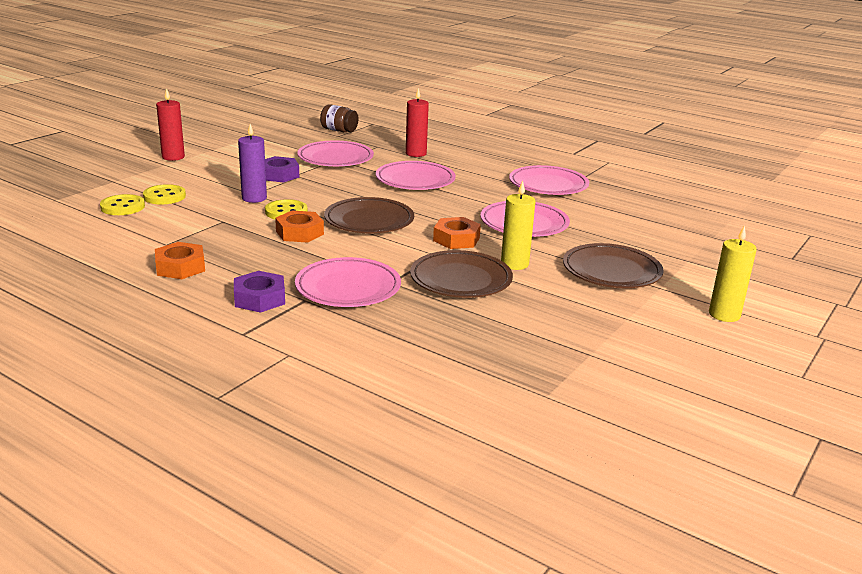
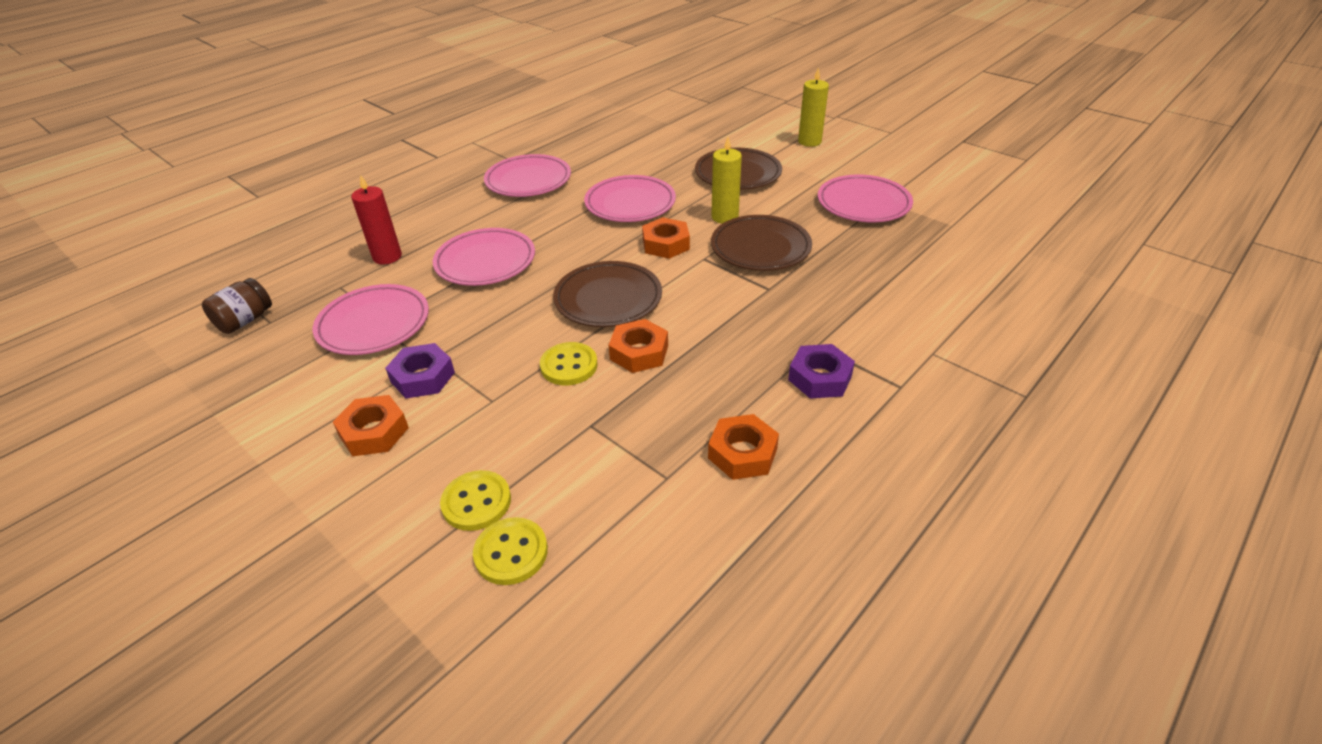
camera: 80 degrees left, 15 degrees up
red candle [156,88,185,161] -> none
purple candle [238,124,267,203] -> none
pink plate [295,257,401,307] -> pink plate moved to [818,175,913,222]
none -> orange nut [333,395,409,456]

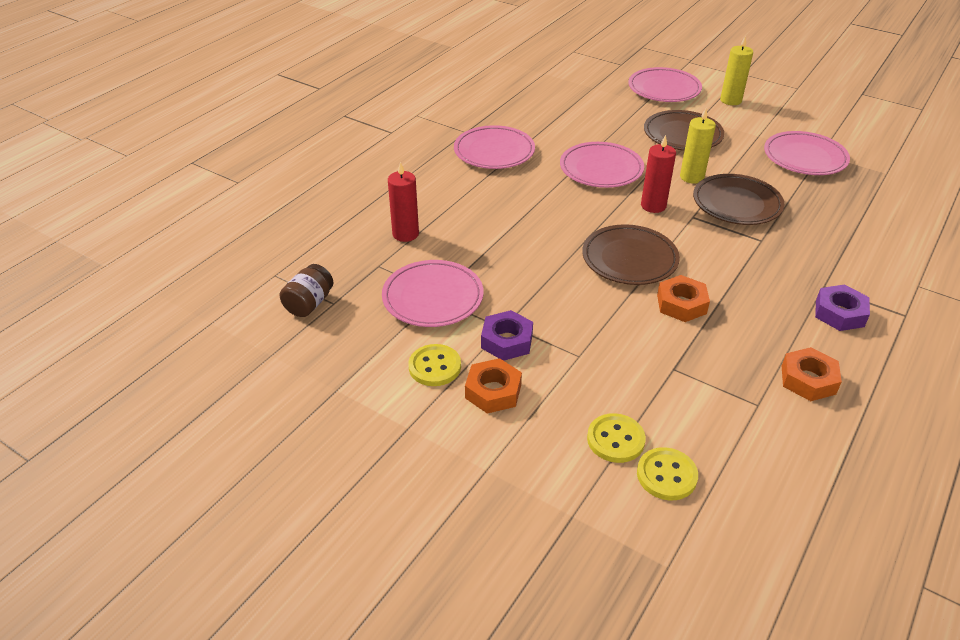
camera: 10 degrees left, 0 degrees up
pink plate [433,228,535,286] -> pink plate moved to [628,67,702,102]
yellow button [540,342,598,385] -> yellow button moved to [408,344,461,386]
orange nut [642,217,690,259] -> red candle [641,135,676,213]

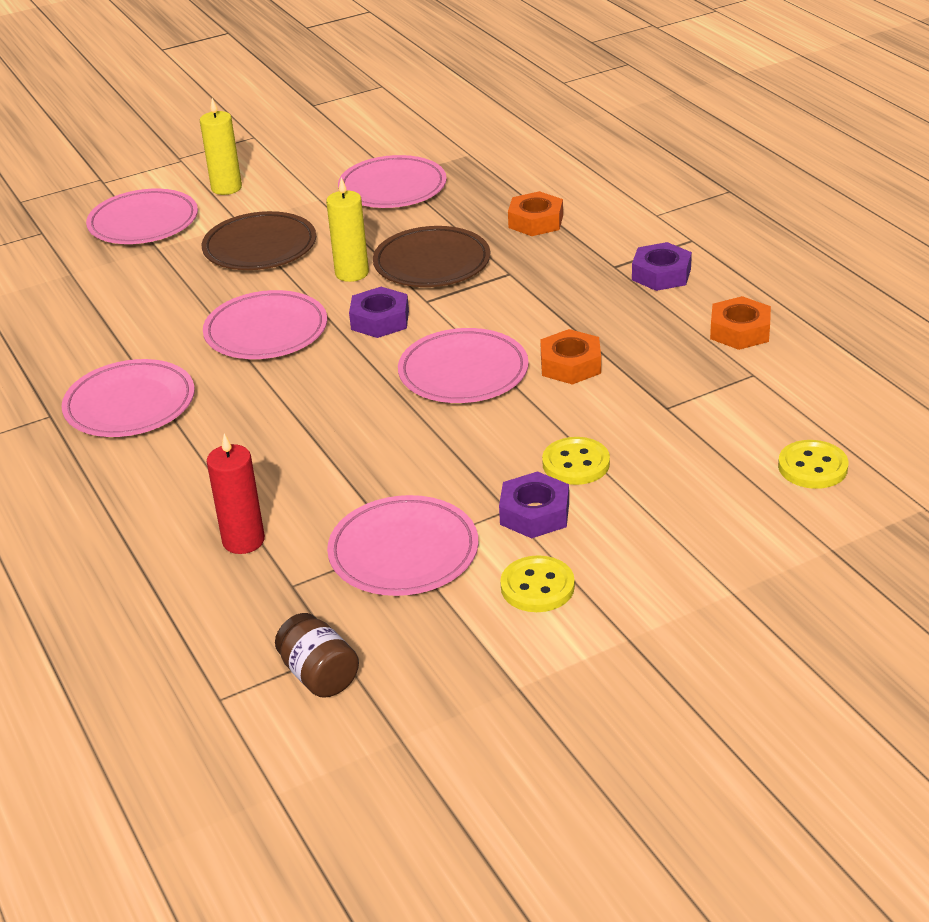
camera: 60 degrees left, 5 degrees down
orange nut [465,358,522,414] -> orange nut moved to [508,191,563,236]
brown plate [582,224,680,285] -> pink plate [398,328,529,403]
yellow button [587,413,646,463] -> yellow button moved to [542,437,610,485]
red candle [641,135,676,213] -> purple nut [349,287,409,338]

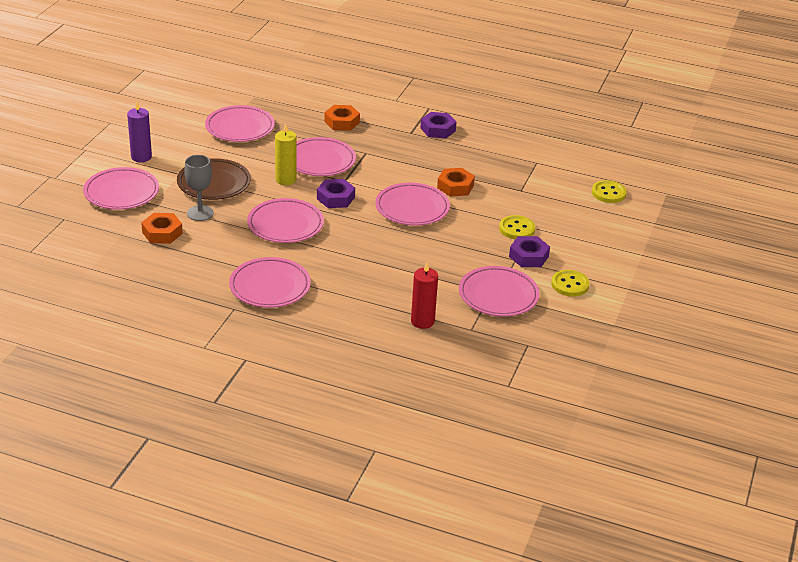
camera: 45 degrees left, 0 degrees up
yellow candle [200,98,242,195] -> purple candle [127,102,152,162]
brown jar [275,613,359,698] -> none
brown plate [373,226,490,287] -> pink plate [296,137,356,176]
orange nut [710,296,771,350] -> orange nut moved to [141,213,183,244]
none -> grey goblet [184,155,214,221]

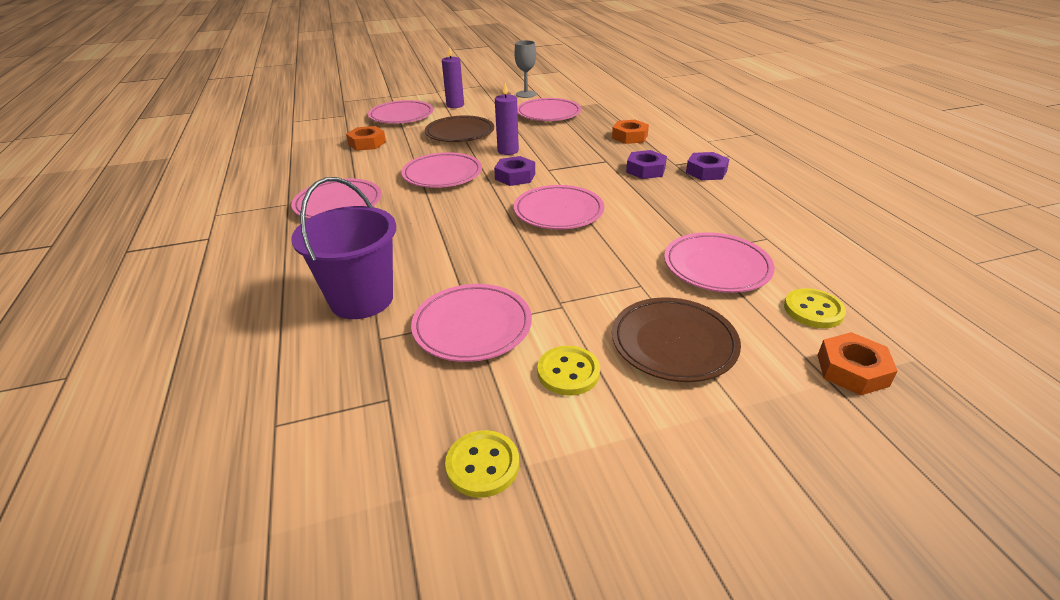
camera: 55 degrees right, 0 degrees up
grey goblet [184,155,214,221] -> grey goblet moved to [514,40,537,98]
yellow candle [275,124,297,185] -> purple candle [495,83,519,155]
pink plate [296,137,356,176] -> pink plate moved to [664,232,775,293]
red candle [411,262,438,329] -> purple bucket [291,177,396,319]
orange nut [437,168,475,197] -> orange nut moved to [817,332,898,396]
yellow button [499,215,535,239] -> yellow button moved to [445,430,519,498]
purple nut [509,236,550,267] -> purple nut moved to [626,150,667,179]
none -> brown plate [612,297,741,382]

